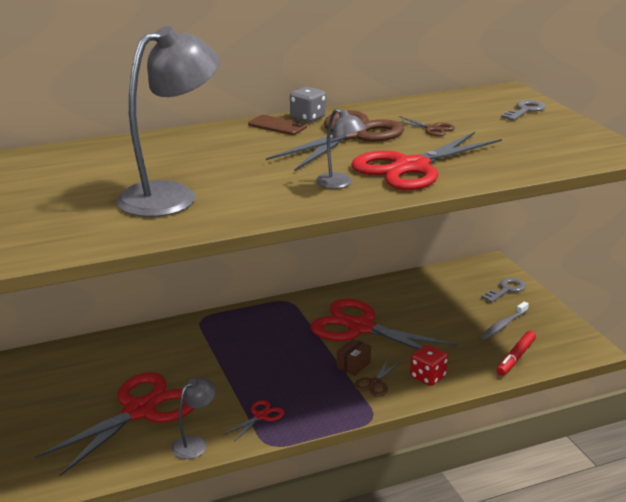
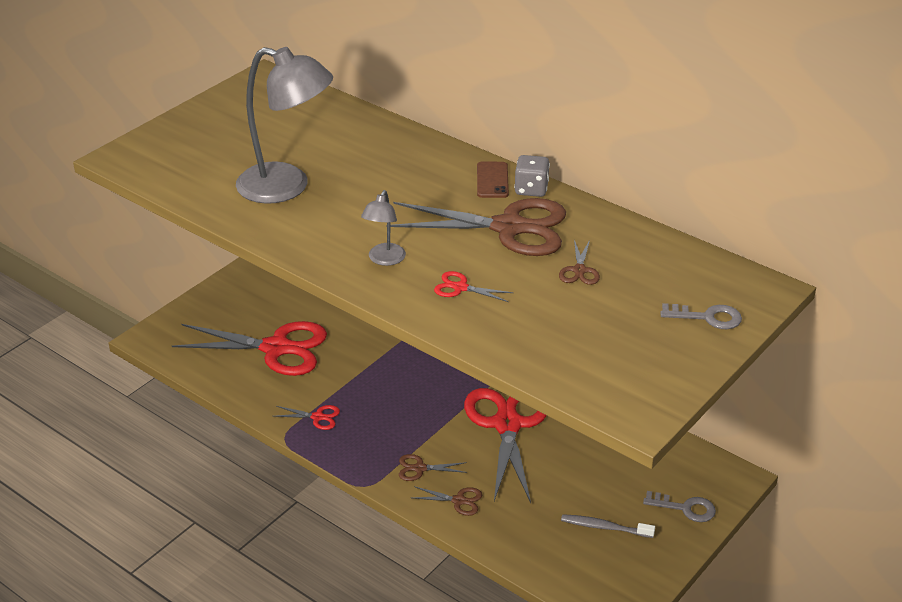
camera: 60 degrees right, 10 degrees up
grey lamp [171,377,216,459] -> none
brown box [337,339,371,376] -> none
red scissors [351,132,502,190] -> red scissors [434,271,513,302], size x0.41
red dice [410,345,448,386] -> brown scissors [413,486,482,516]
red marker [497,331,536,376] -> none

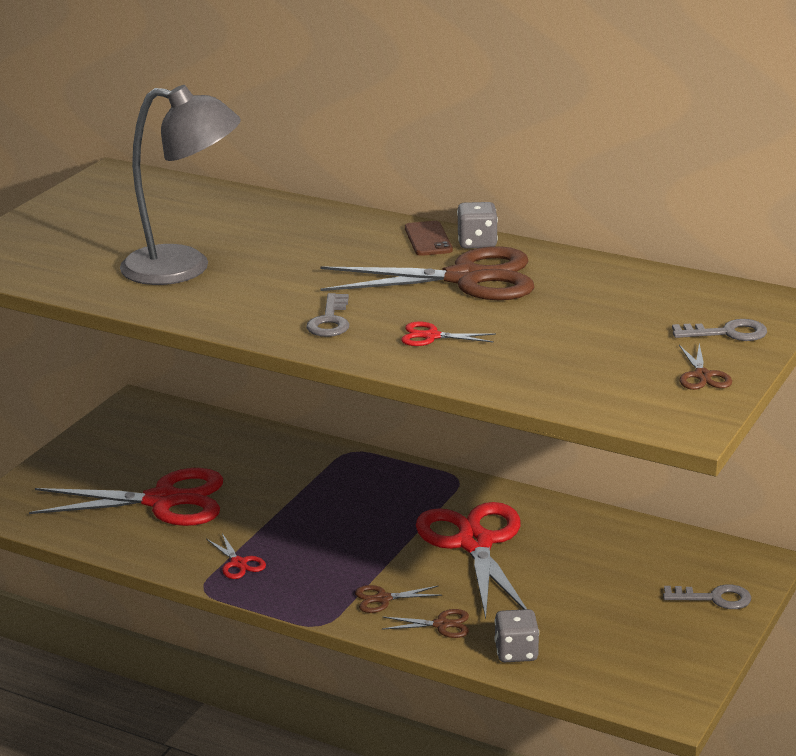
camera: 10 degrees left, 10 degrees down
red scissors [273,405,340,430] -> red scissors turned 60 degrees clockwise [206,533,266,579]
grey lamp [361,190,406,266] -> grey key [306,293,349,337]
brown scissors [559,240,600,285] -> brown scissors moved to [679,344,732,390]
grey toothbrush [561,514,655,538] -> none
none -> grey dice [494,609,539,662]

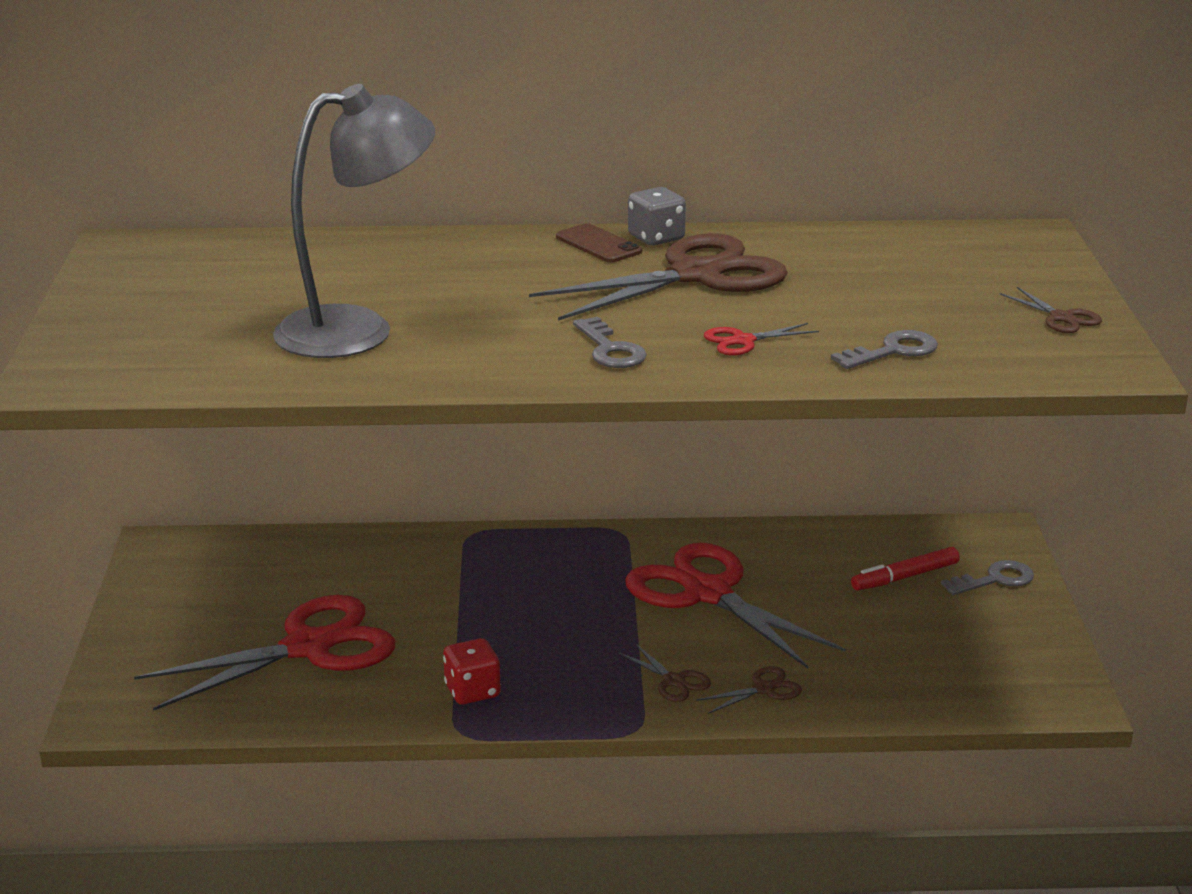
camera: 30 degrees left, 0 degrees up
red scissors [206,533,266,579] -> red dice [443,638,501,705]
brown scissors [355,585,442,613] -> brown scissors turned 90 degrees counterclockwise [619,643,711,702]
grey dice [494,609,539,662] -> none
grey key [672,319,767,341] -> grey key moved to [831,330,938,369]
none -> red marker [851,547,959,591]

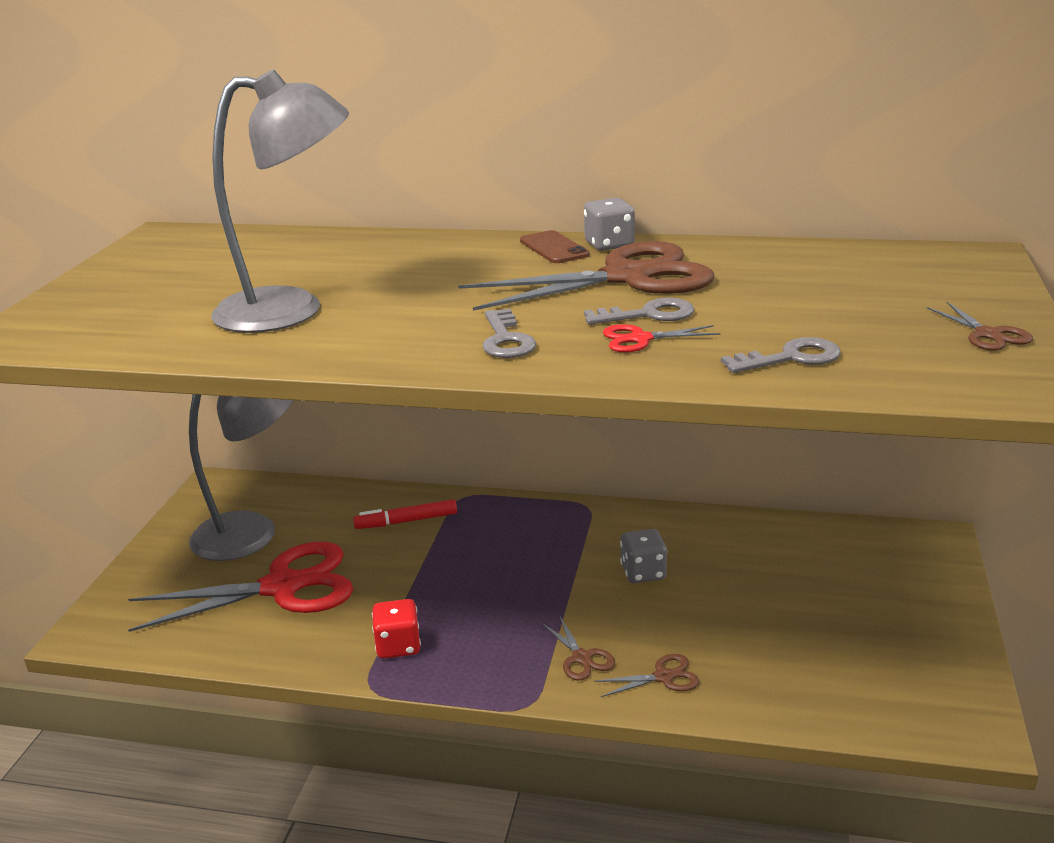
camera: 15 degrees right, 0 degrees up
red scissors [625,543,846,669] -> grey dice [620,529,668,583]
red marker [851,547,959,591] -> red marker moved to [353,499,457,529]
grey key [941,560,1034,595] -> grey key moved to [584,298,694,324]
none -> grey lamp [189,394,293,561]

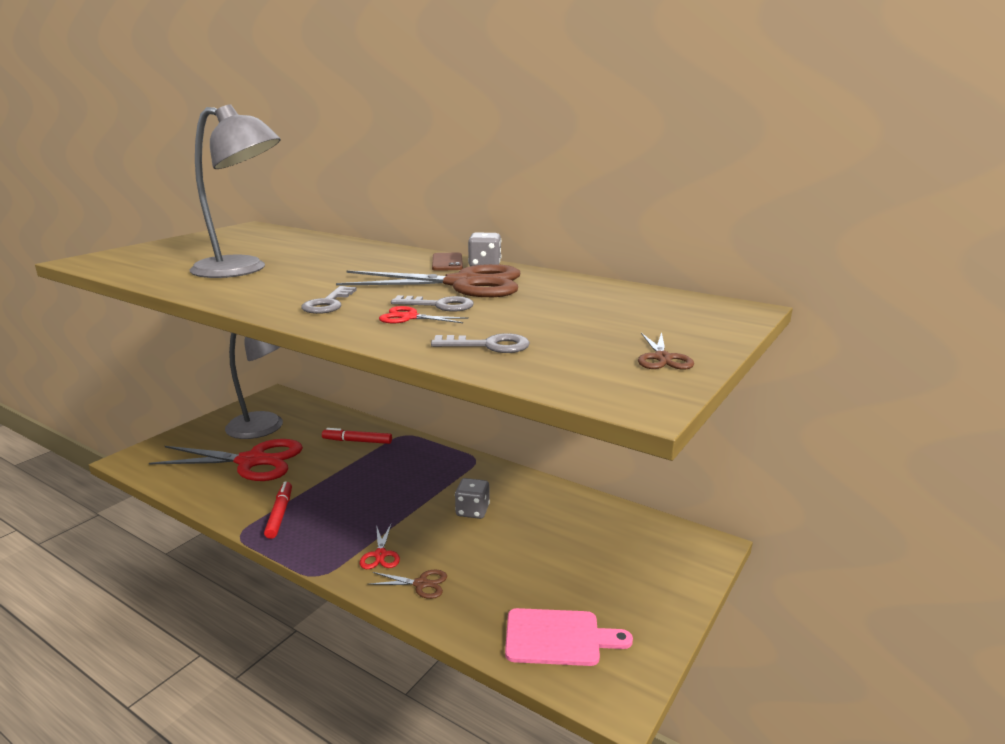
camera: 20 degrees right, 5 degrees down
red dice [372,599,421,659] -> red marker [264,481,292,539]
brown scissors [542,617,615,680] -> red scissors [360,524,400,569]
none -> pink cutting board [505,608,633,666]

